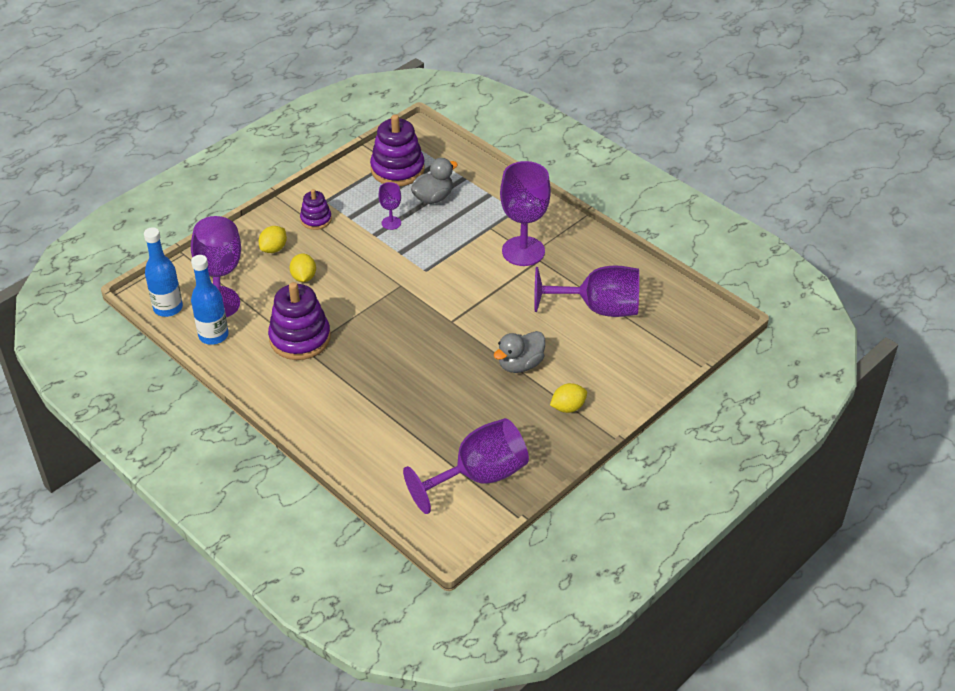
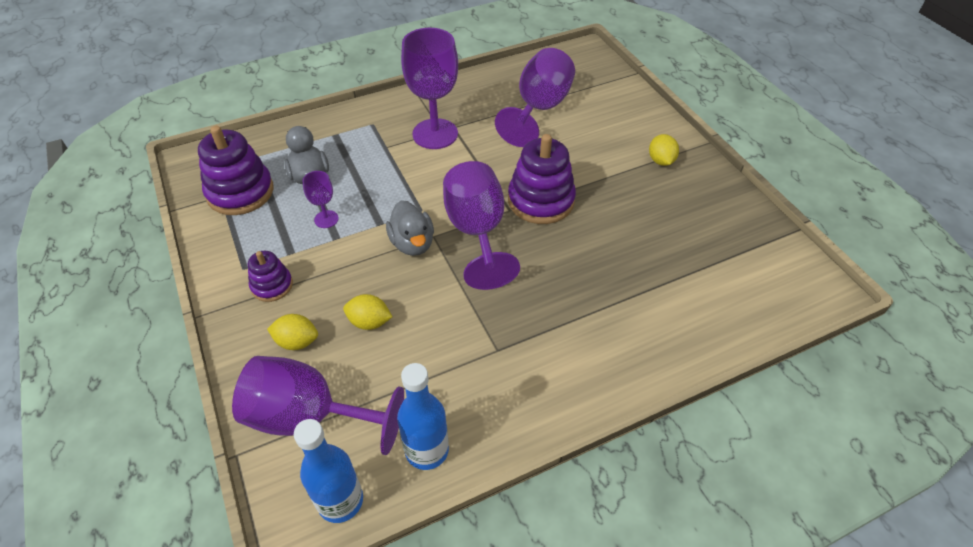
camera: 70 degrees left, 5 degrees up
yellow lemon [259,226,287,253] -> yellow lemon turned 45 degrees counterclockwise [267,314,318,350]
purple stacking toy [268,282,331,360] -> purple stacking toy moved to [508,134,576,224]
purple goblet [403,418,529,514] -> purple goblet moved to [443,161,520,290]
grey duck [494,331,545,373] -> grey duck moved to [386,200,434,256]

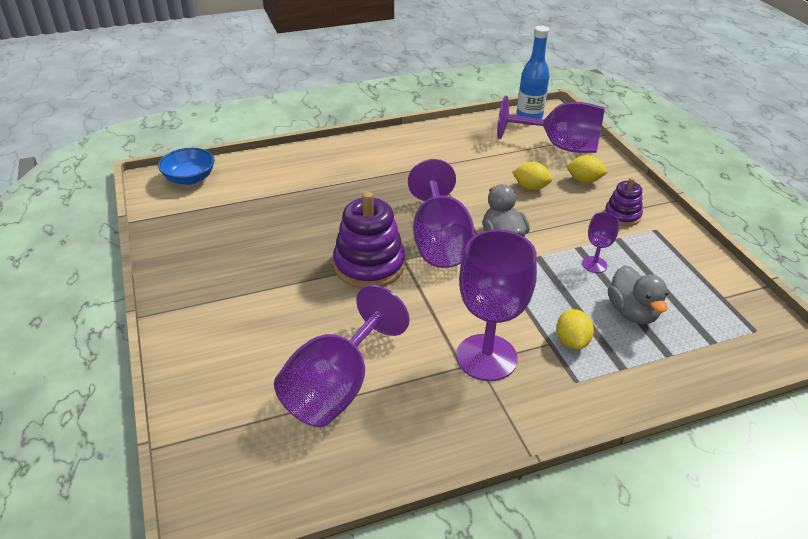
camera: 175 degrees left, 10 degrees down
purple stacking toy [198,126,273,215] -> none
blue bottle [397,363,449,470] -> none
yellow lemon [649,134,679,166] -> yellow lemon moved to [556,309,594,350]
none -> blue bowl [158,148,215,185]

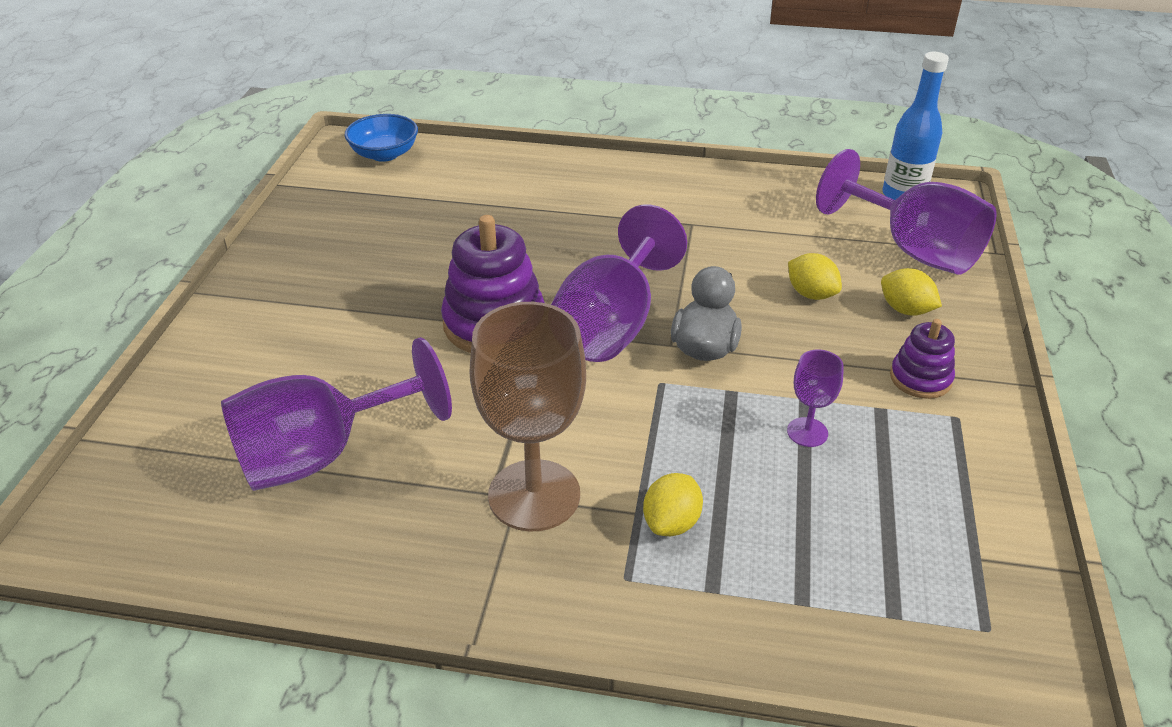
camera: 30 degrees right, 0 degrees up
purple goblet [456,230,537,381] -> brown goblet [469,302,586,531]
grey duck [608,265,668,324] -> none

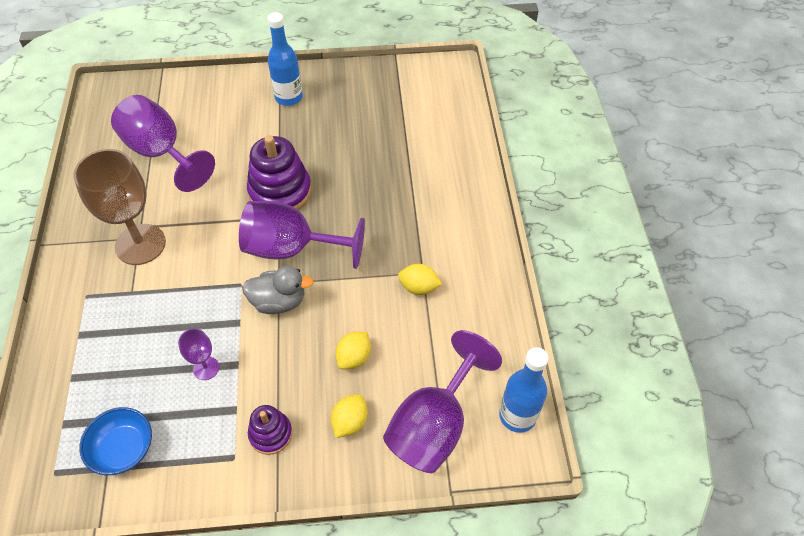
camera: 75 degrees right, 15 degrees up
blue bowl [345,114,418,162] -> blue bowl moved to [79,407,152,475]
yellow lemon [643,473,703,536] -> yellow lemon moved to [398,264,442,295]
none -> blue bottle [267,12,303,106]

